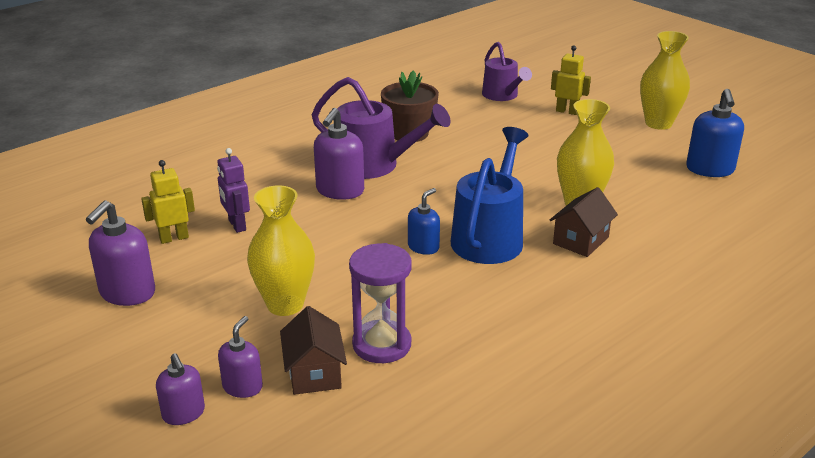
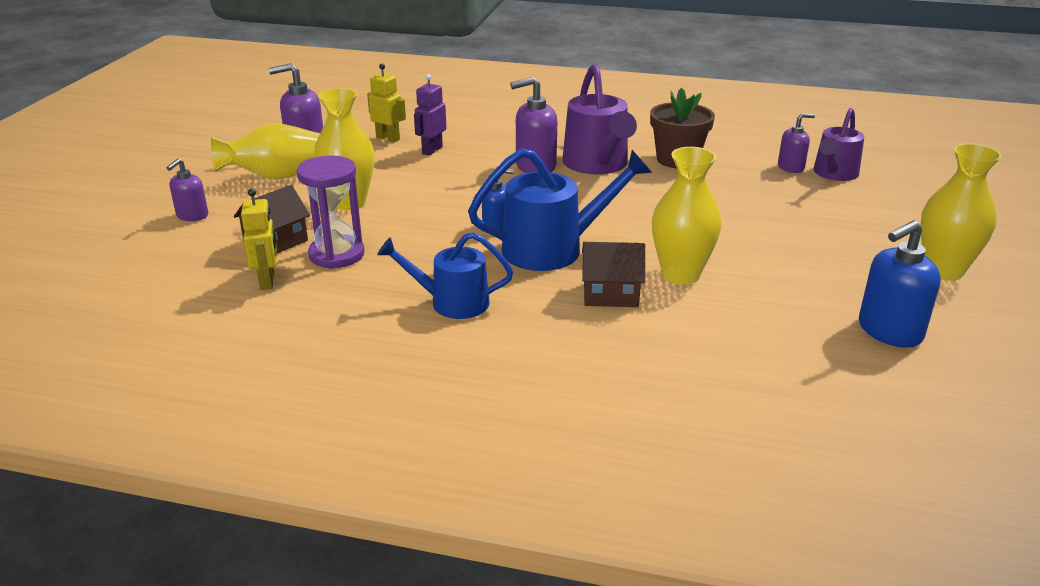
camera: 55 degrees right, 0 degrees up
purple soap dispenser [218,316,263,398] -> purple soap dispenser moved to [778,113,815,173]
yellow robot [551,46,591,115] -> yellow robot moved to [241,189,277,290]
none -> yellow vase [211,123,320,180]
none -> blue watering can [377,232,513,319]

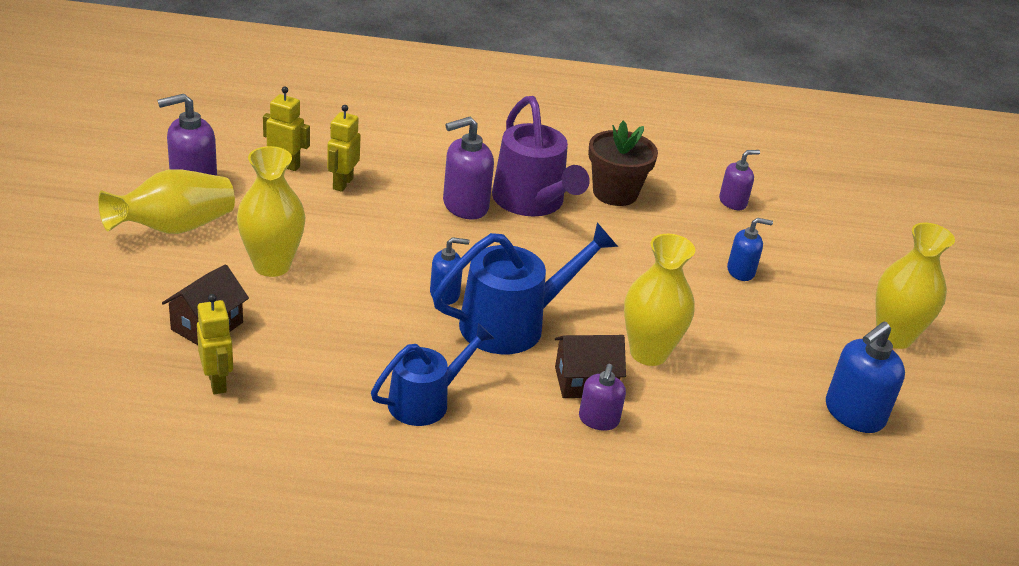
camera: 15 degrees left, 5 degrees up
purple soap dispenser [166,158,208,221] -> purple soap dispenser moved to [579,364,626,431]
purple hourglass [297,156,365,269] -> none
blue watering can [377,232,513,319] -> blue watering can turned 150 degrees clockwise [371,323,495,426]
purple robot [414,74,446,156] -> yellow robot [327,105,361,192]
purple watering can [813,108,864,181] -> none
none -> blue soap dispenser [727,218,773,281]

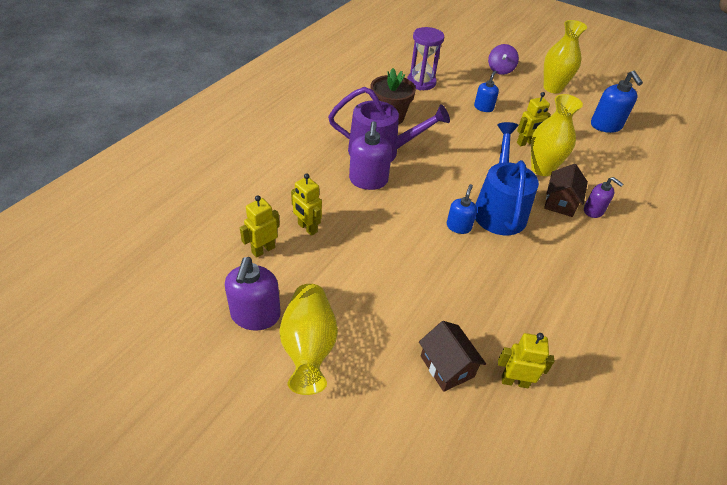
camera: 60 degrees left, 10 degrees up
yellow vase [237,146,305,277] -> none
blue watering can [371,323,495,426] -> none
purple soap dispenser [719,150,760,210] -> purple hourglass [407,27,444,90]
none -> purple spinning top [488,44,519,75]
none -> yellow robot [517,92,551,146]

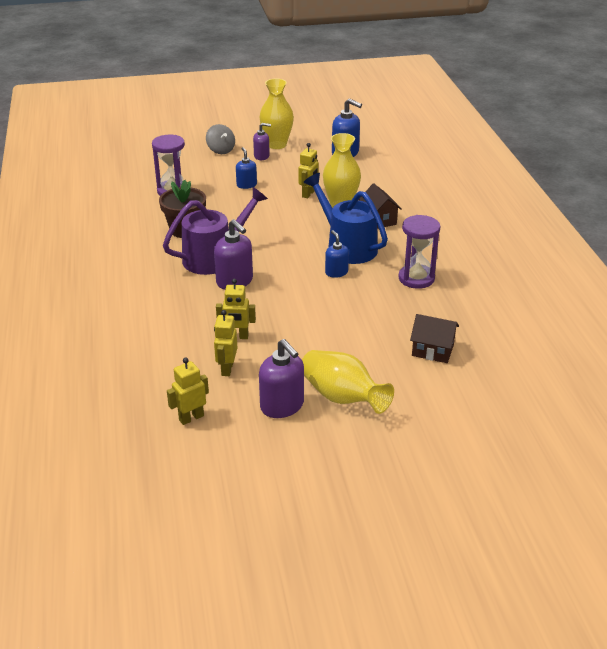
camera: 40 degrees left, 10 degrees down
purple spinning top [488,44,519,75] -> grey spinning top [206,124,235,154]
yellow robot [498,333,554,388] -> yellow robot moved to [167,357,209,425]
purple soap dispenser [584,177,623,218] -> purple soap dispenser moved to [253,123,271,160]
none -> purple hourglass [398,215,440,289]

